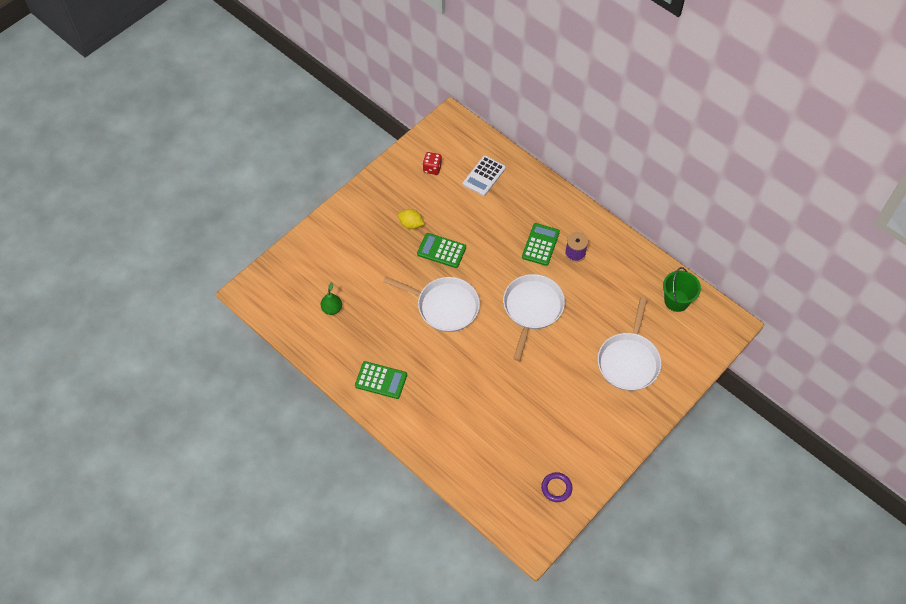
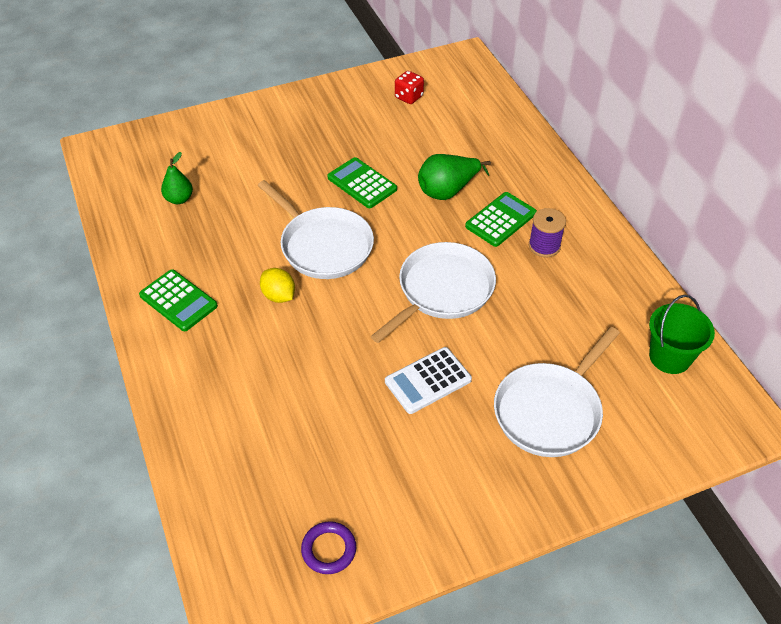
camera: 25 degrees right, 10 degrees down
yellow lemon [398,209,424,229] -> yellow lemon moved to [260,268,295,303]
white calculator [463,155,506,196] -> white calculator moved to [385,347,472,414]
none -> green pear [418,154,491,200]

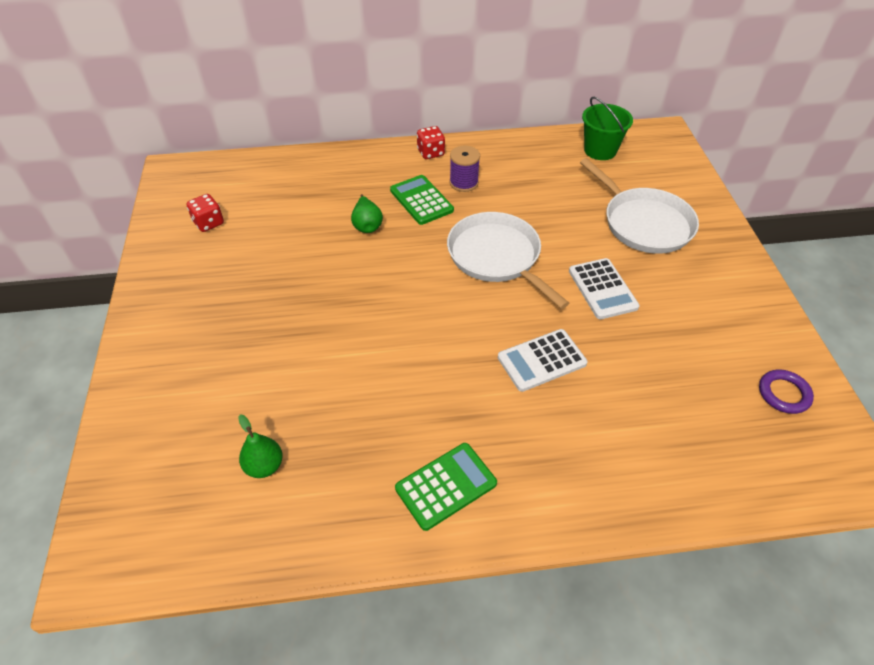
camera: 75 degrees left, 0 degrees up
white pan [258,180,374,279] -> none
yellow lemon [260,268,295,303] -> none
green calculator [327,157,397,208] -> none
green pear [418,154,491,200] -> green pear [351,194,383,233], size x0.66
none -> red dice [417,126,445,159]
none -> white calculator [498,329,587,392]

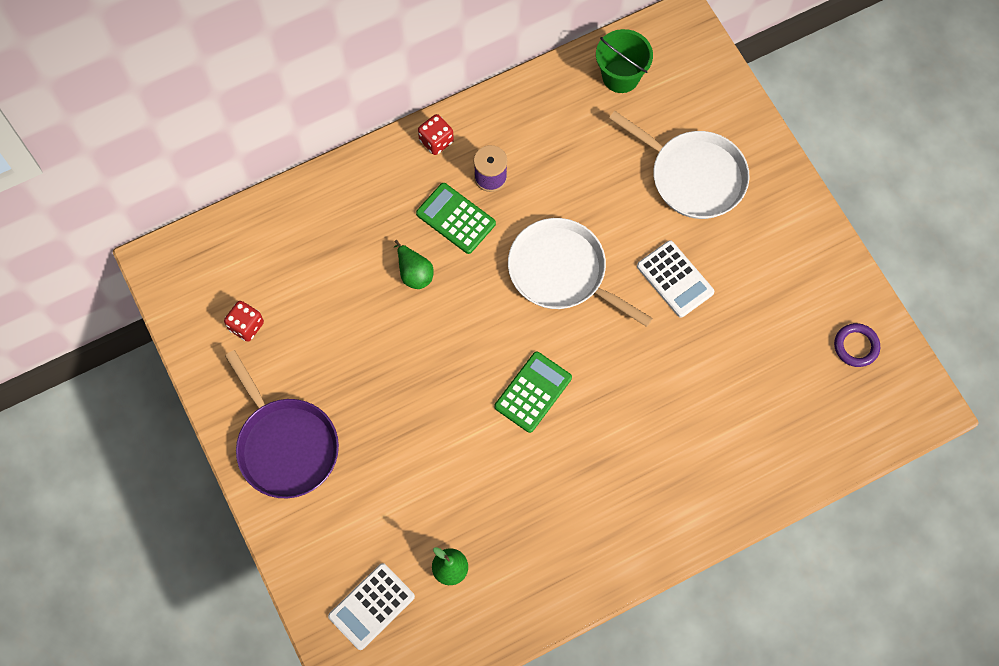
camera: 20 degrees left, 20 degrees up
green calculator [395,443,497,531] -> green calculator moved to [494,352,572,433]
white calculator [498,329,587,392] -> white calculator moved to [328,563,415,650]
none -> purple pan [225,350,339,498]

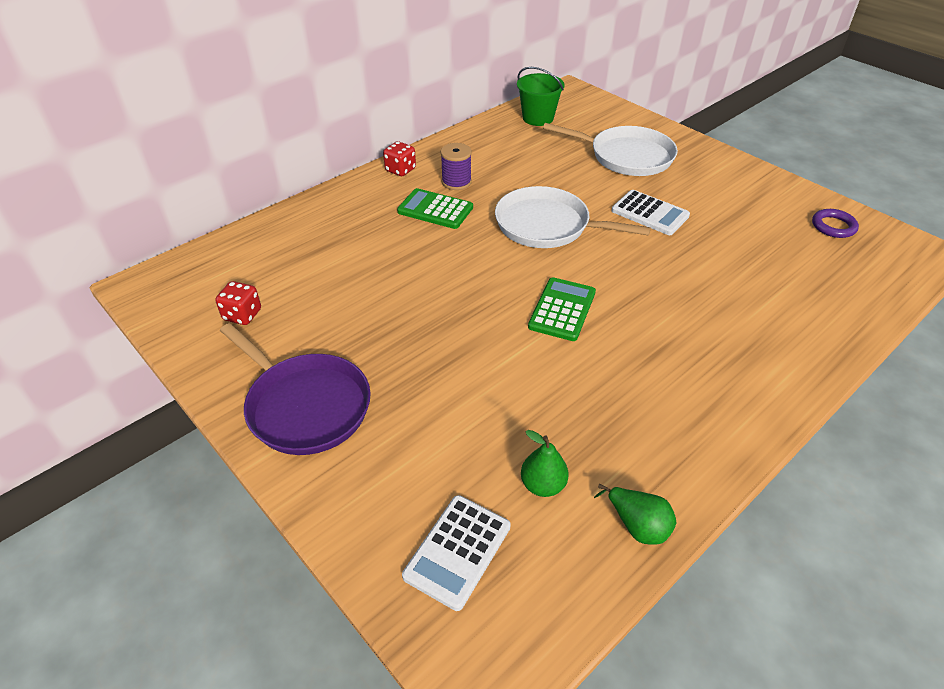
camera: 15 degrees left, 25 degrees down
green pear [394,240,433,289] -> green pear moved to [594,484,677,545]

